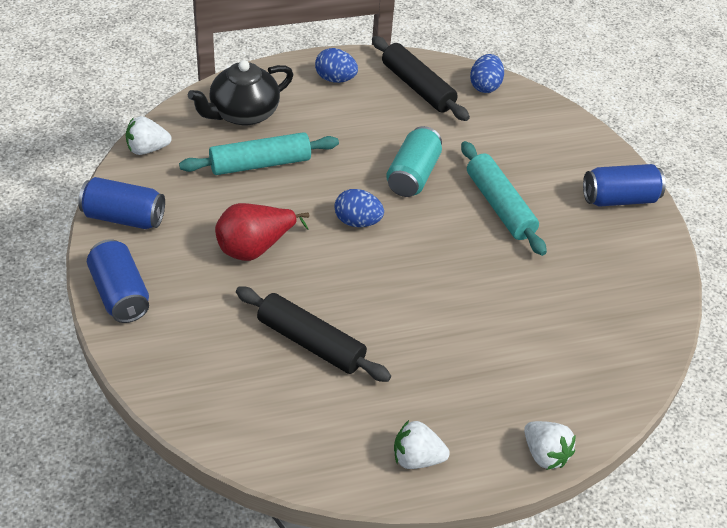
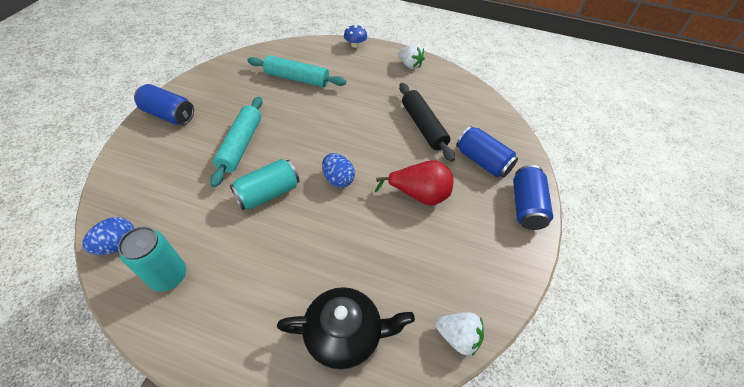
camera: 145 degrees left, 5 degrees up
blue can [78,177,165,229] -> blue can moved to [456,126,518,178]
turquoise rolling pin [179,132,339,175] -> turquoise rolling pin moved to [248,55,346,87]
blue egg [315,48,358,83] -> none
black rolling pin [372,36,470,121] -> turquoise can [118,226,187,292]
white strawberry [524,421,576,470] -> blue mushroom [344,24,367,48]

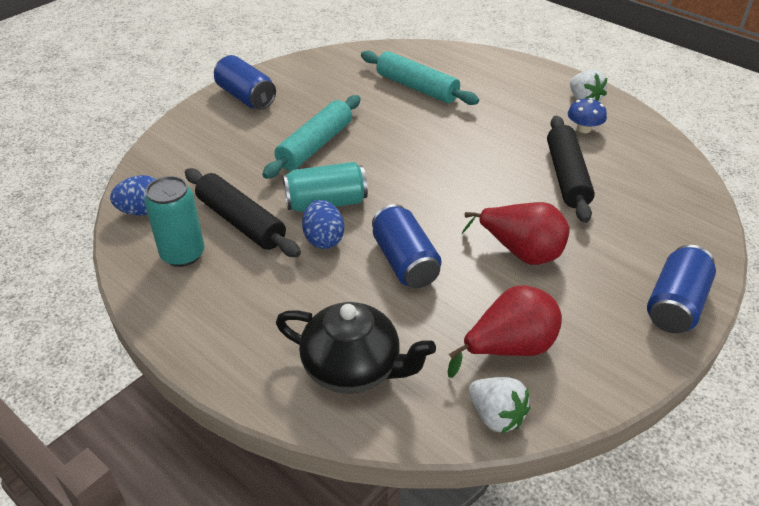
camera: 25 degrees right, 10 degrees down
blue egg [322,153,355,188] -> blue egg moved to [302,200,344,249]
blue mushroom [344,24,367,48] -> blue mushroom moved to [568,98,607,133]
blue can [456,126,518,178] -> blue can moved to [372,204,441,288]
none -> black rolling pin [185,168,301,257]
none -> red pear [448,285,562,378]

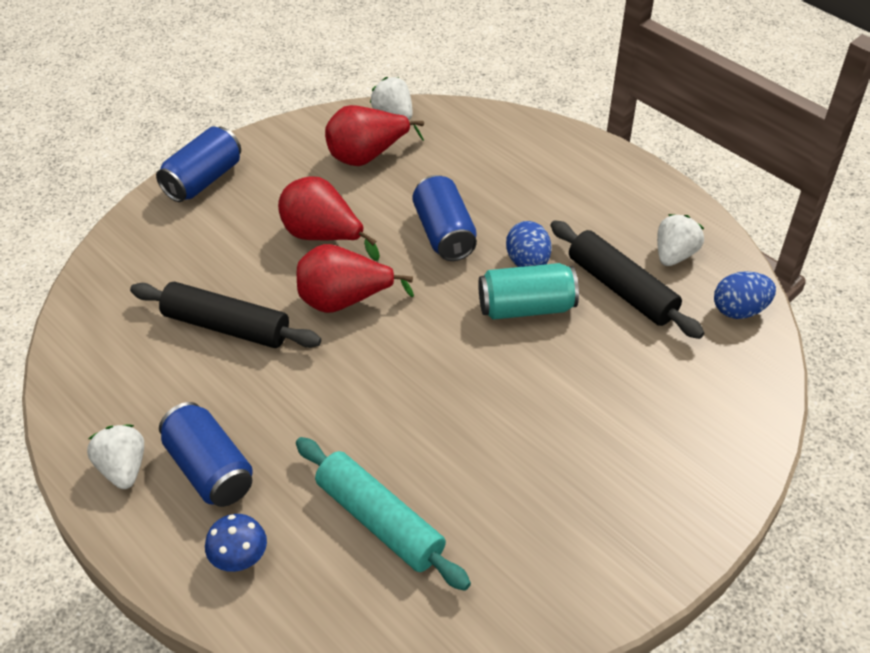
camera: 175 degrees left, 5 degrees up
turquoise can [144,176,204,267] -> white strawberry [657,214,704,266]
blue can [214,55,276,110] -> blue can moved to [159,402,253,507]
turquoise rolling pin [262,95,361,179] -> none
black teapot [276,302,436,393] -> none
black rolling pin [547,116,595,223] -> black rolling pin turned 75 degrees counterclockwise [130,281,321,348]
blue mushroom [568,98,607,133] -> blue mushroom moved to [205,514,267,572]
none -> red pear [297,244,414,313]

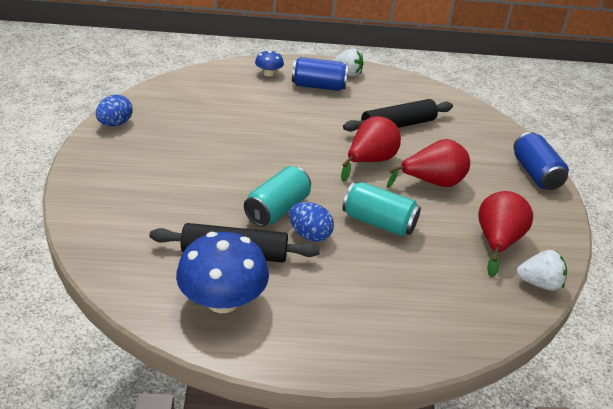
camera: 130 degrees right, 10 degrees down
turquoise rolling pin [296,437,471,591] -> none
blue can [412,175,477,261] -> turquoise can [342,182,421,236]
white strawberry [657,214,704,266] -> blue mushroom [176,232,269,313]
blue egg [714,271,776,319] -> blue egg moved to [96,94,133,126]

